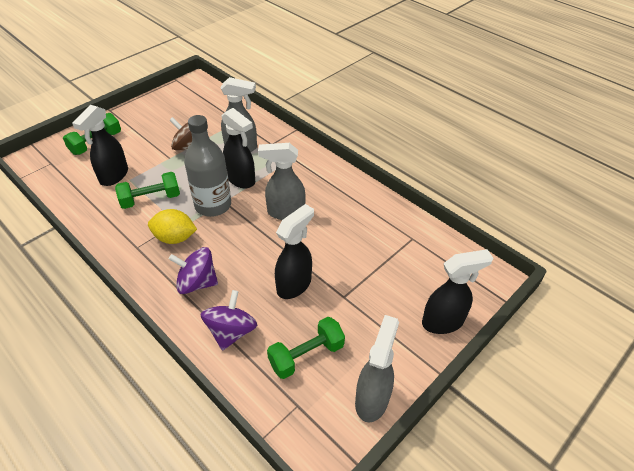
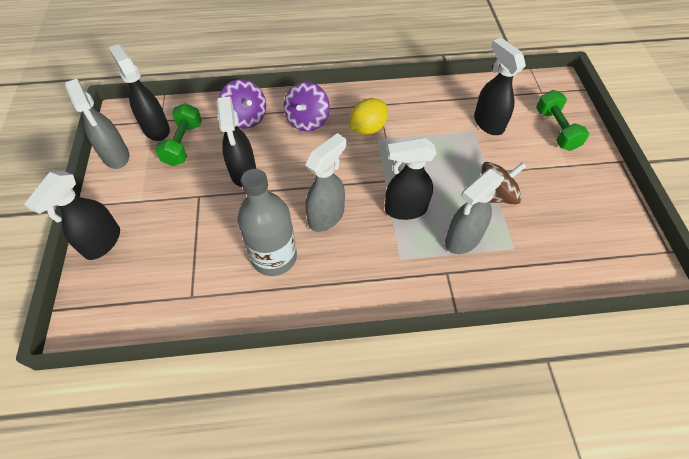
camera: 130 degrees right, 10 degrees up
green dumbbell [115,172,180,209] -> none
purple spinning top [169,247,218,294] -> purple spinning top turned 150 degrees clockwise [284,82,330,132]
grey bottle [184,115,231,217] -> grey bottle moved to [237,169,297,276]
none -> black spray bottle [108,44,170,141]

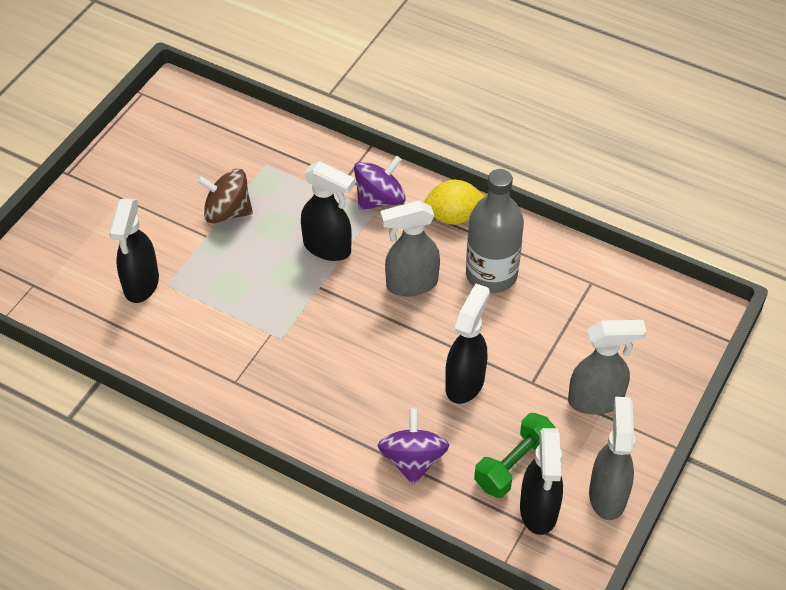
camera: 145 degrees left, 5 degrees down
black spray bottle [24,171,120,260] -> none
purple spinning top [284,82,330,132] -> purple spinning top moved to [354,156,406,210]
yellow lemon [350,98,388,135] -> yellow lemon moved to [424,180,485,225]
grey spray bottle [445,169,505,254] -> grey spray bottle moved to [568,320,646,415]
green dumbbell [536,90,589,151] -> none

